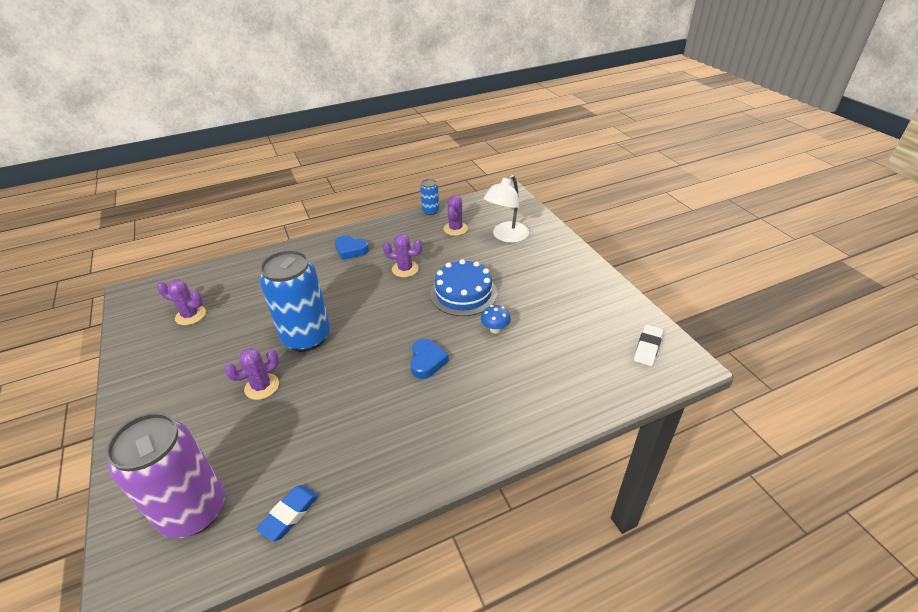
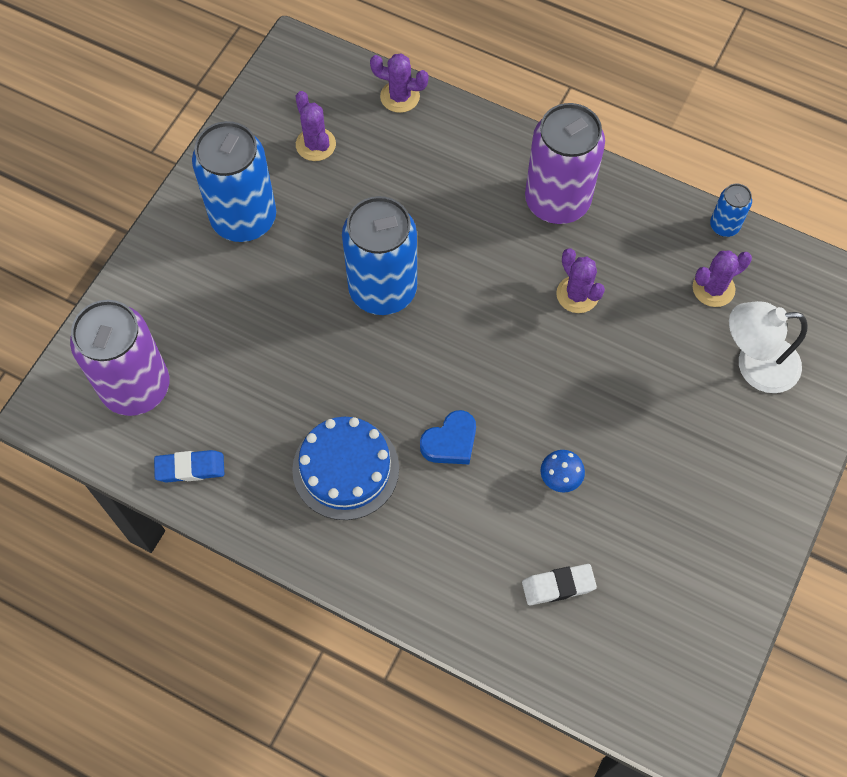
camera: 50 degrees right, 25 degrees up
purple cactus [224,348,279,400] -> purple cactus moved to [370,53,429,113]
blue heart [335,235,369,260] -> purple can [525,103,605,224]
blue cake [430,259,497,316] -> blue cake moved to [292,417,399,520]
white eraser [634,325,663,366] -> white eraser moved to [522,564,597,605]
none -> blue can [192,121,276,242]

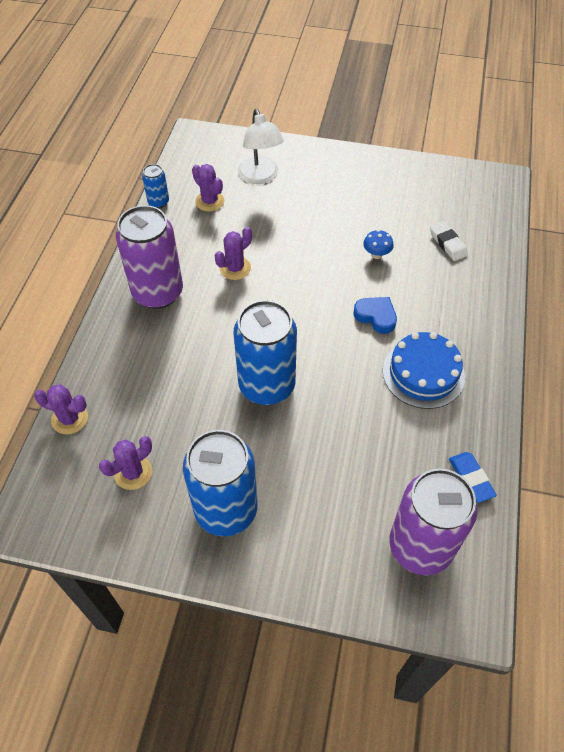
camera: 105 degrees left, 10 degrees down
purple cactus [370,53,429,113] -> purple cactus turned 75 degrees counterclockwise [34,385,88,434]

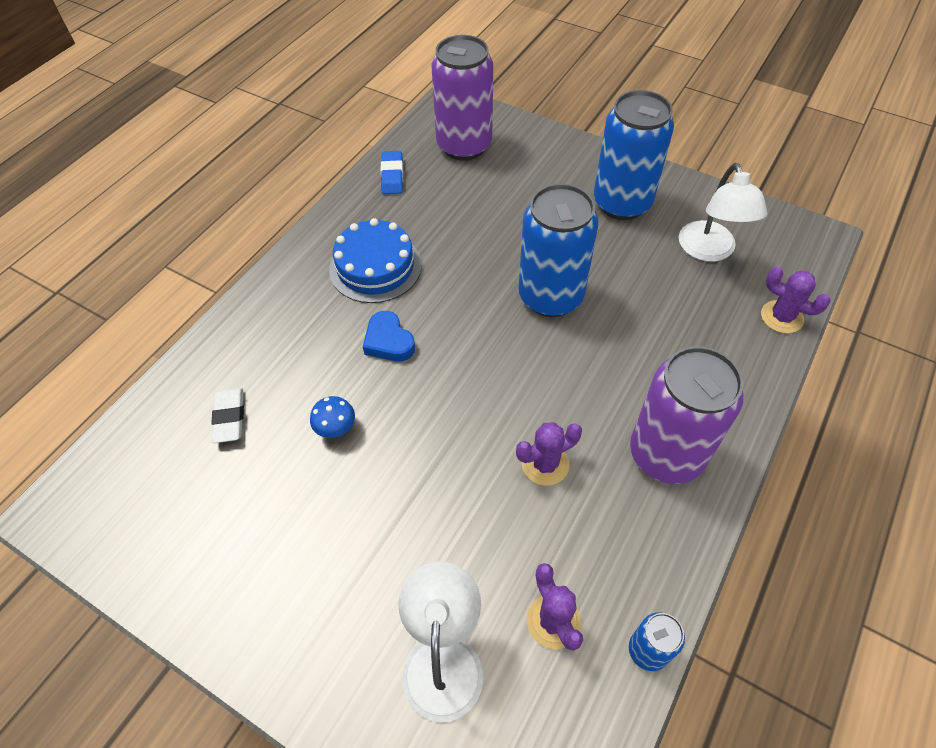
camera: 160 degrees left, 0 degrees up
purple cactus [99,436,152,490] -> white lamp [679,163,768,262]

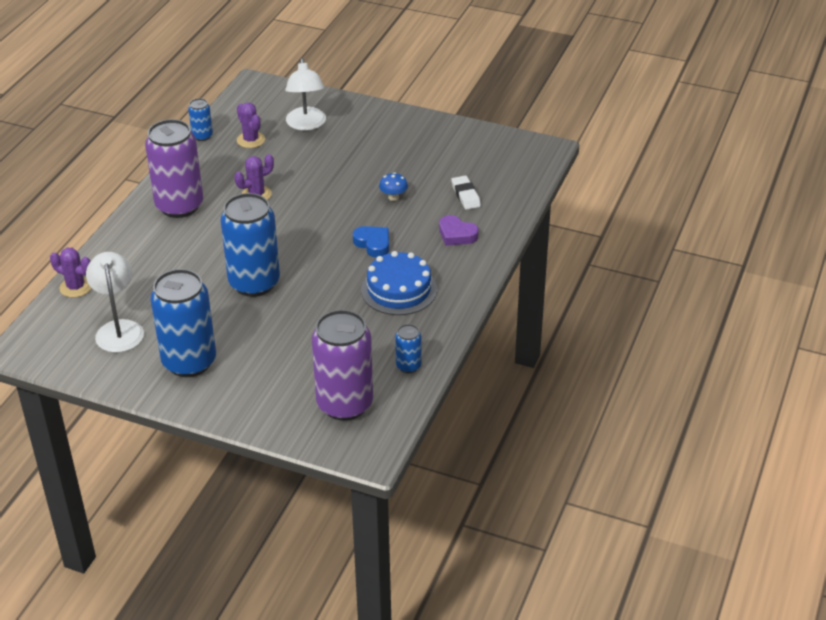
camera: 170 degrees right, 15 degrees down
blue eraser [381,151,403,194] -> blue can [395,324,422,373]
none -> purple heart [439,215,479,246]

